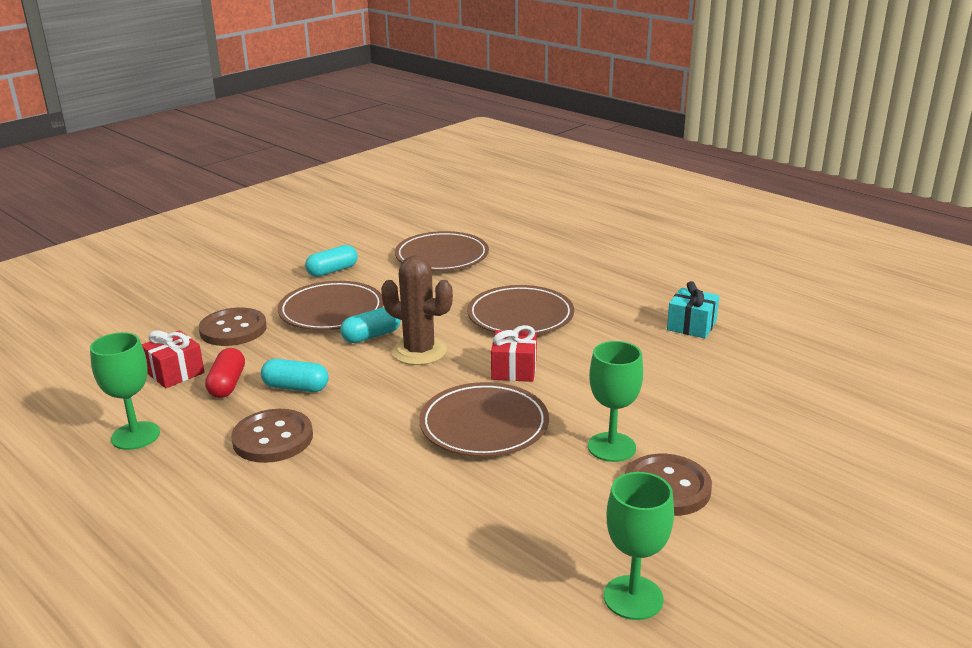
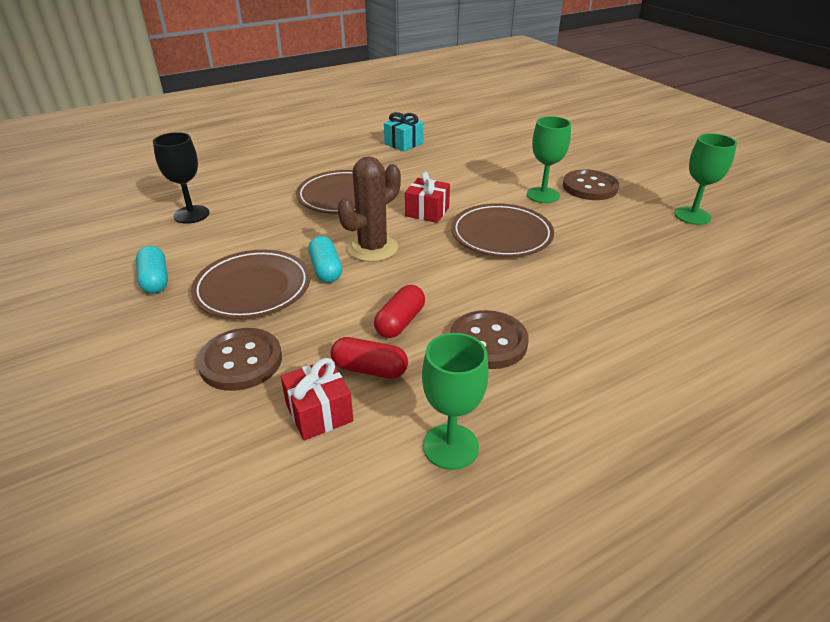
camera: 75 degrees left, 10 degrees up
turquoise capsule [261,359,329,392] -> red capsule [374,285,425,338]
brown plate [395,231,489,271] -> black goblet [153,132,210,224]

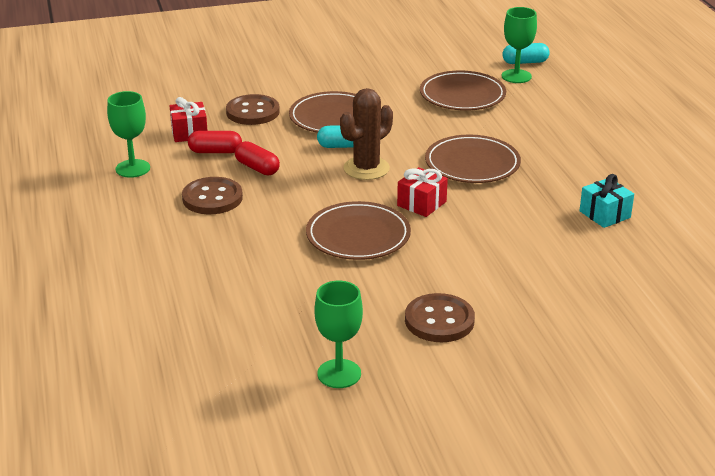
camera: 105 degrees right, 5 degrees down
turquoise capsule [136,246,168,293] -> turquoise capsule moved to [502,43,550,64]
black goblet [153,132,210,224] -> brown plate [420,71,506,111]
red capsule [331,337,408,379] -> red capsule turned 60 degrees clockwise [188,131,242,153]
brown cactus [338,156,401,262] -> brown cactus turned 75 degrees clockwise [340,88,393,180]
green goblet [527,116,571,203] -> green goblet moved to [502,7,537,83]

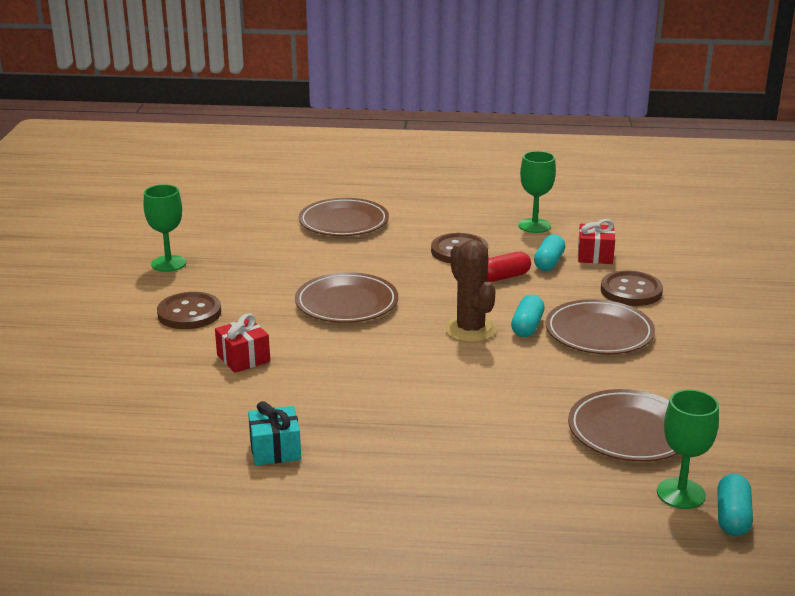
camera: 110 degrees right, 5 degrees down
red capsule [188,131,242,153] -> turquoise capsule [534,234,565,271]
red gift [397,167,448,217] -> red gift moved to [215,313,270,373]
brown plate [425,134,521,183] -> brown plate moved to [299,198,389,236]

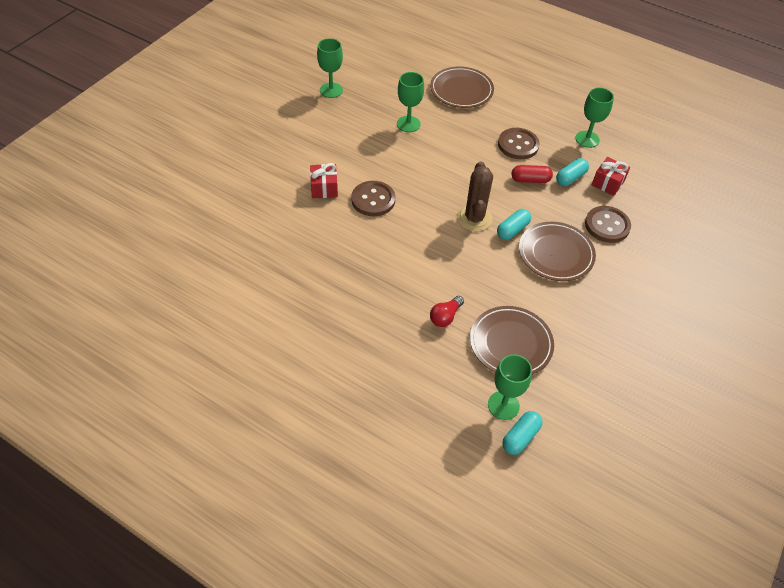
camera: 25 degrees right, 25 degrees up
brown button [157,292,221,329] -> brown button moved to [351,181,395,216]
turquoise gift [248,401,301,466] -> none
brown plate [295,272,398,323] -> none
none -> green goblet [397,72,424,132]
none -> red light bulb [430,296,464,327]

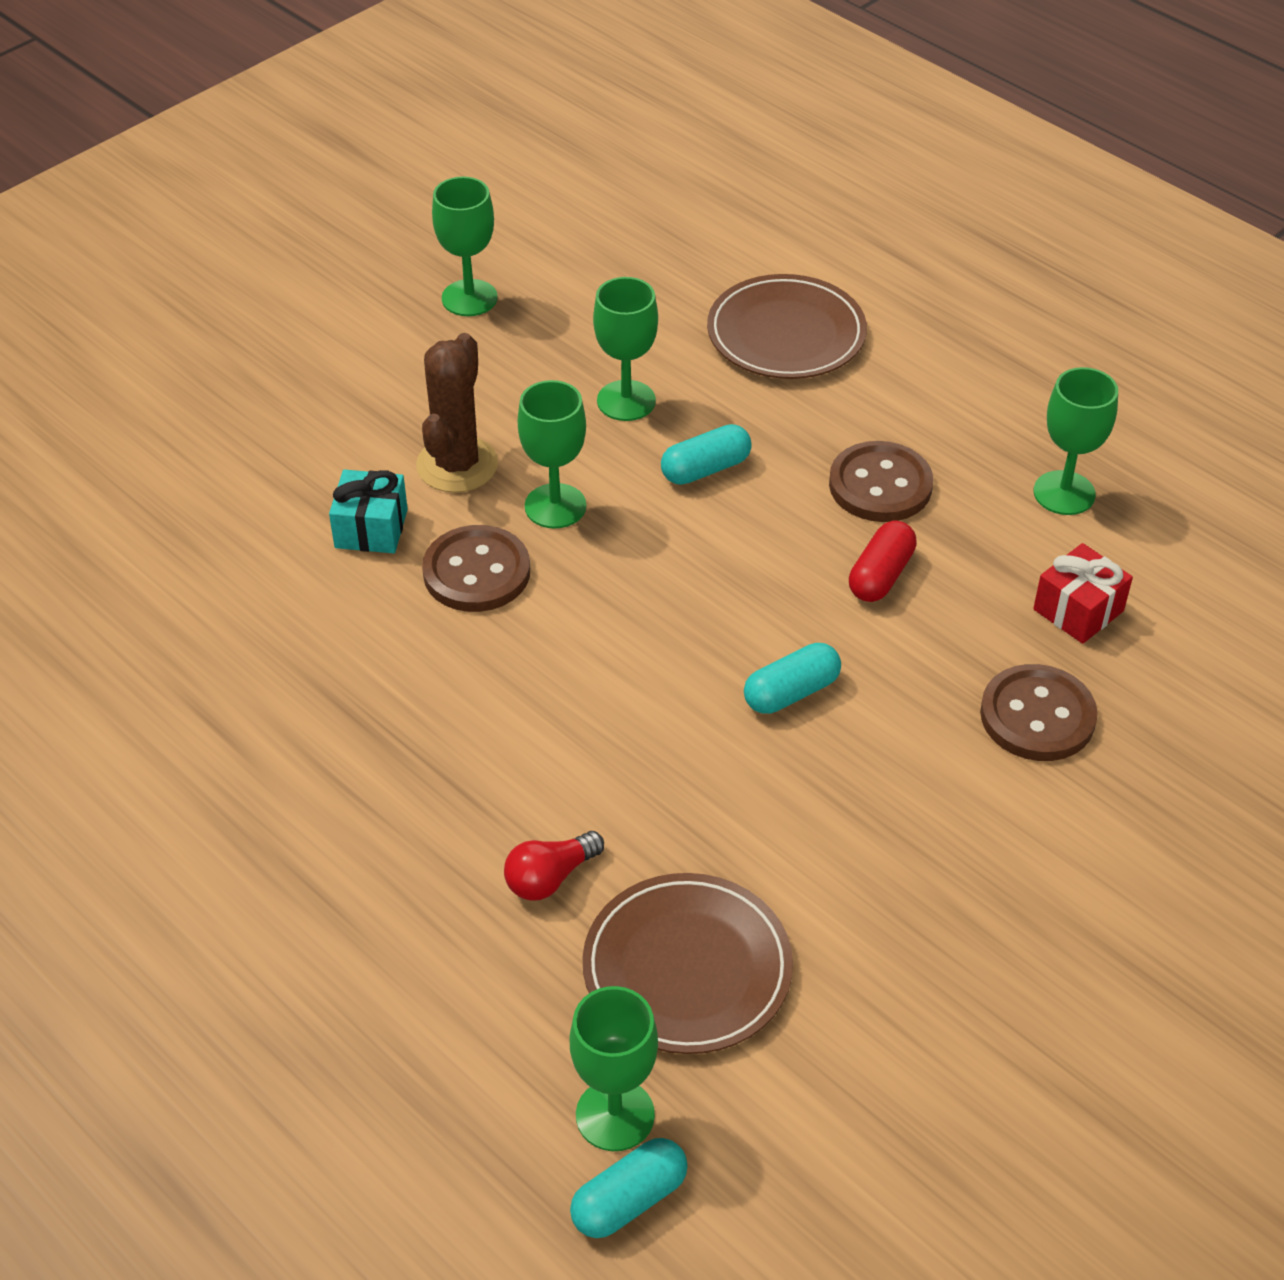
camera: 15 degrees right, 5 degrees down
red gift [310,163,338,198] -> turquoise gift [329,469,408,553]
brown cactus [457,161,493,231] -> brown cactus moved to [416,333,498,493]
red capsule [512,165,553,183] -> red capsule turned 75 degrees counterclockwise [849,521,917,602]
brown plate [519,222,596,281] -> none
turquoise capsule [556,158,589,186] -> turquoise capsule moved to [661,424,752,485]
none -> green goblet [517,380,586,529]

